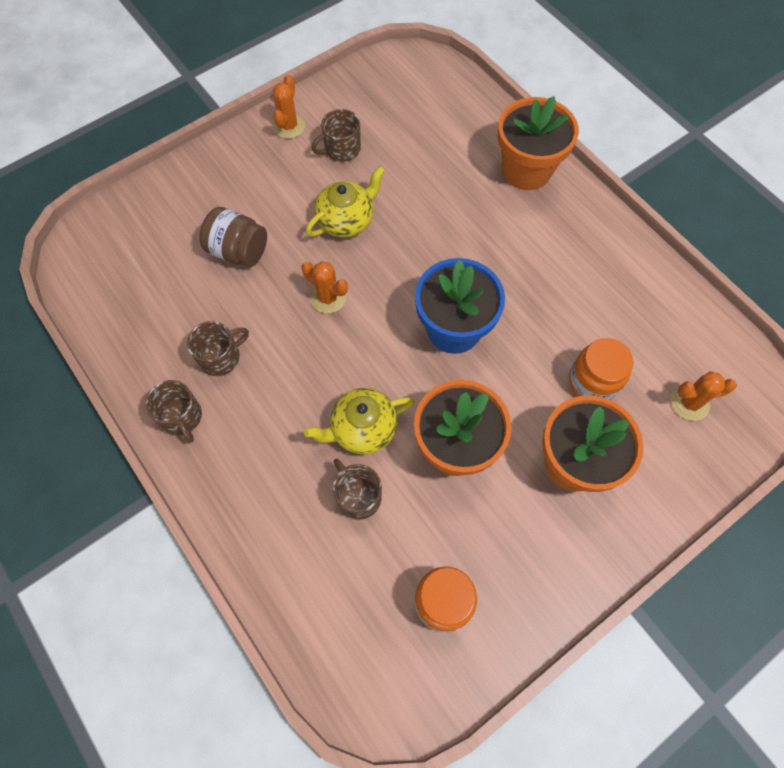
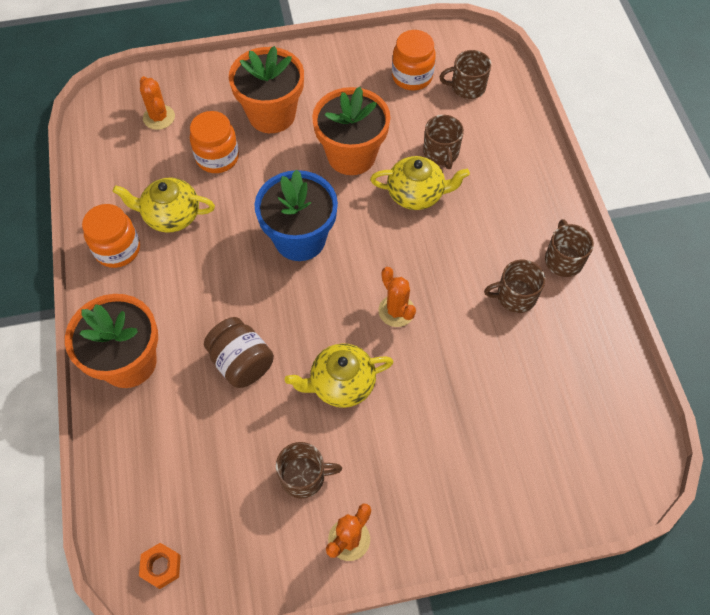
camera: 155 degrees left, 5 degrees down
brown jar [199,207,267,267] -> brown jar moved to [204,317,274,388]
orange cactus [671,371,737,421] -> orange cactus turned 45 degrees clockwise [140,76,175,130]
none -> orange jar [82,204,140,268]
none -> yellow teapot [113,178,215,232]
none -> orange nut [139,543,181,589]
none -> brown mug [440,50,491,99]

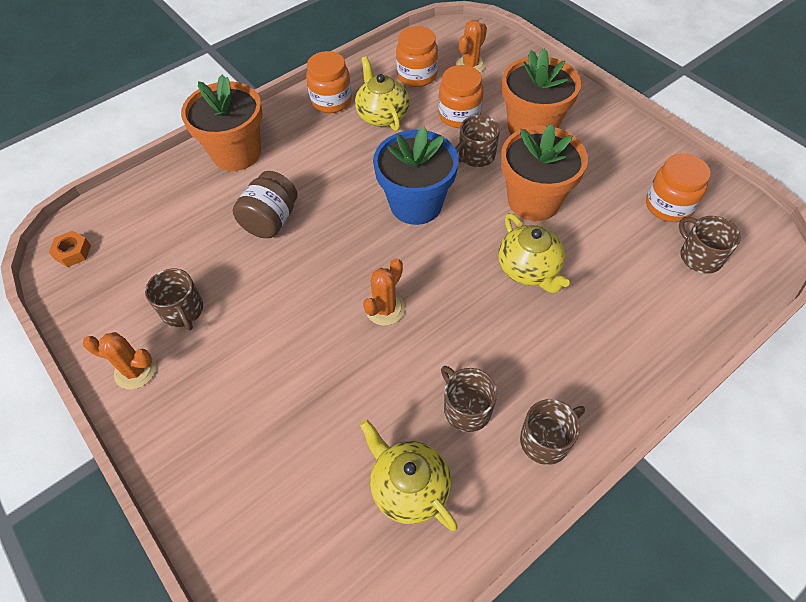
camera: 65 degrees right, 5 degrees down
yellow teapot [285,343,393,408] -> yellow teapot moved to [360,419,458,531]
brown mug [423,115,464,169] -> brown mug moved to [455,115,500,167]
none -> orange jar [396,26,438,87]

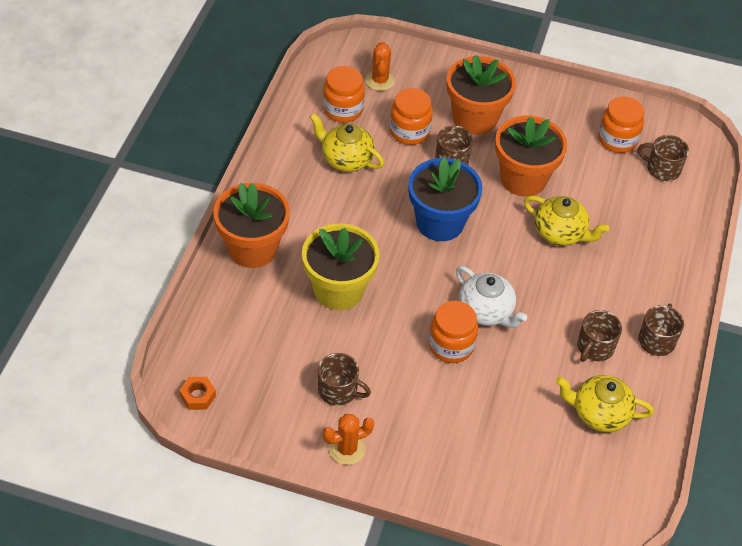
camera: 40 degrees left, 5 degrees down
brown jar [233,171,298,238] -> yellow flower pot [302,223,380,310]
orange jar [306,51,352,113] -> orange jar moved to [429,301,478,363]
orange cactus [363,258,405,326] -> white teapot [456,266,527,328]
brown mug [441,366,497,432] -> brown mug turned 75 degrees counterclockwise [577,310,622,362]

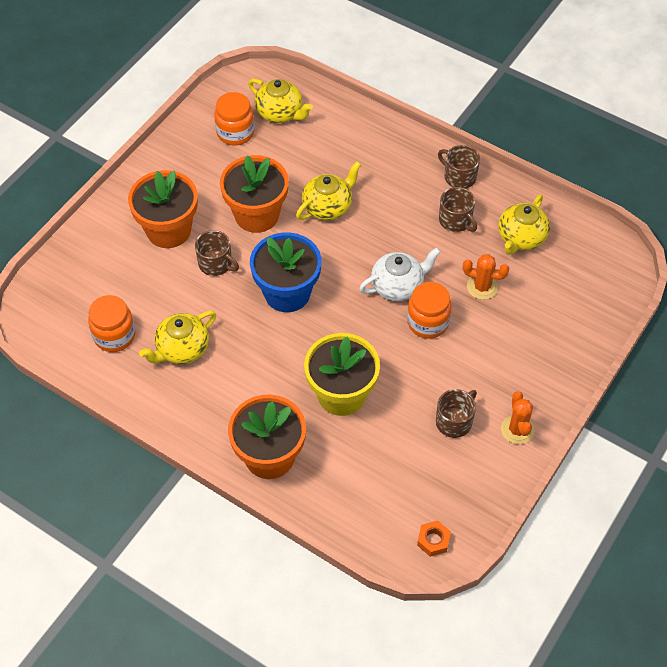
camera: 70 degrees left, 5 degrees up
orange cactus [365,41,395,91] -> orange cactus moved to [463,254,509,300]
orange jar [390,88,433,145] -> none
brown mug [638,135,689,181] -> yellow teapot [248,79,313,123]

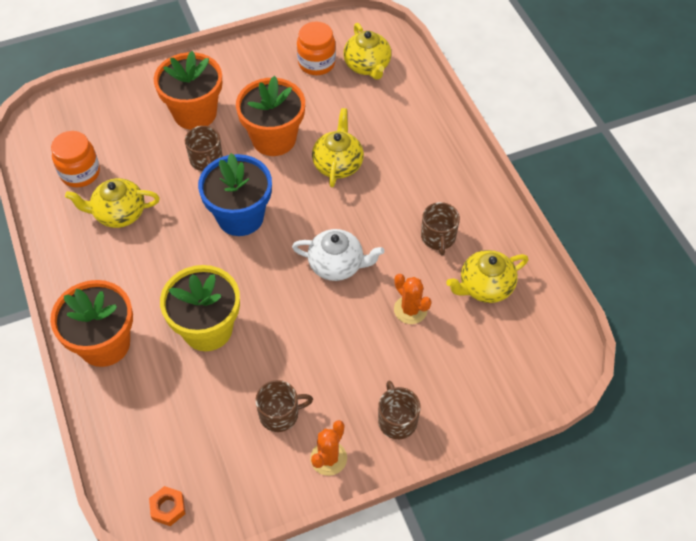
camera: 35 degrees right, 0 degrees up
yellow teapot [296,161,361,220] -> yellow teapot turned 75 degrees counterclockwise [312,108,364,188]
orange jar [407,282,452,339] -> none
brown mug [438,145,480,189] -> brown mug moved to [378,381,421,439]

